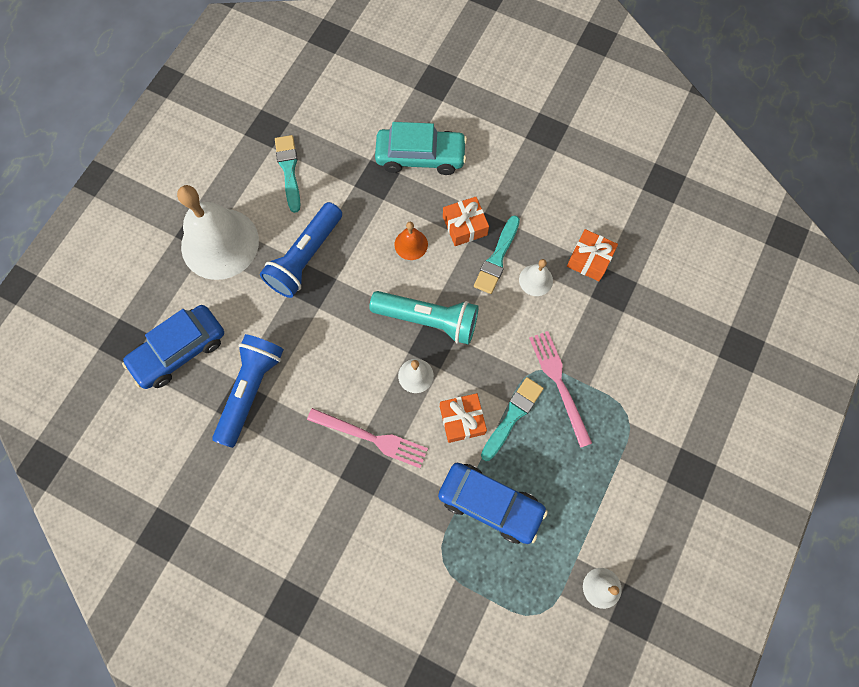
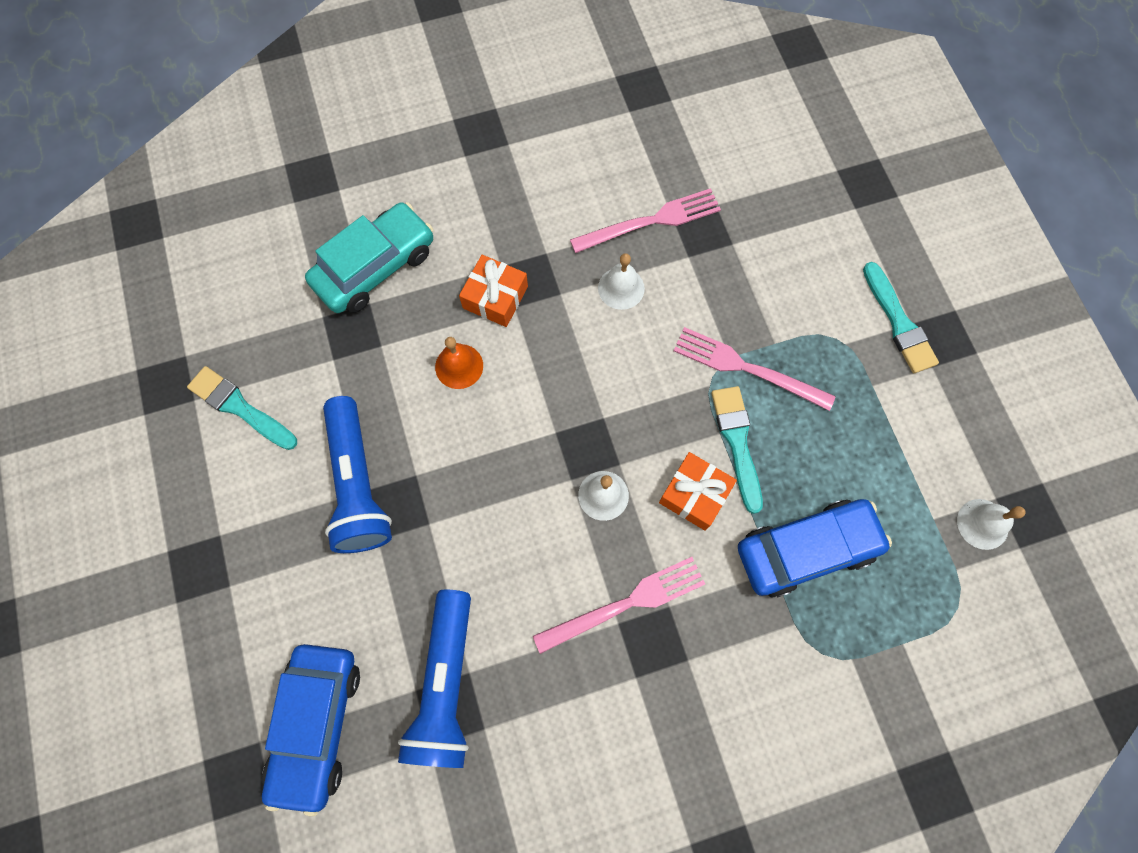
camera: 45 degrees left, 0 degrees up
white bell [177,185,259,280] -> none
blue flashlight [212,334,284,448] -> blue flashlight turned 150 degrees counterclockwise [398,590,471,768]
turquoise flashlight [369,291,478,345] -> none
turquoise brush [474,215,520,294] -> turquoise brush moved to [863,262,939,373]
orange gift [567,229,618,281] -> pink fork [570,188,721,253]

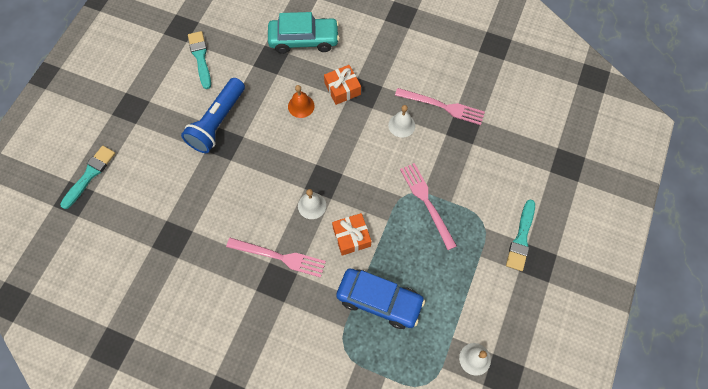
camera: 40 degrees right, 5 degrees down
blue car [262,644,360,816] -> none
blue flashlight [398,590,471,768] -> none
turquoise brush [711,386,763,514] -> turquoise brush moved to [60,146,116,209]

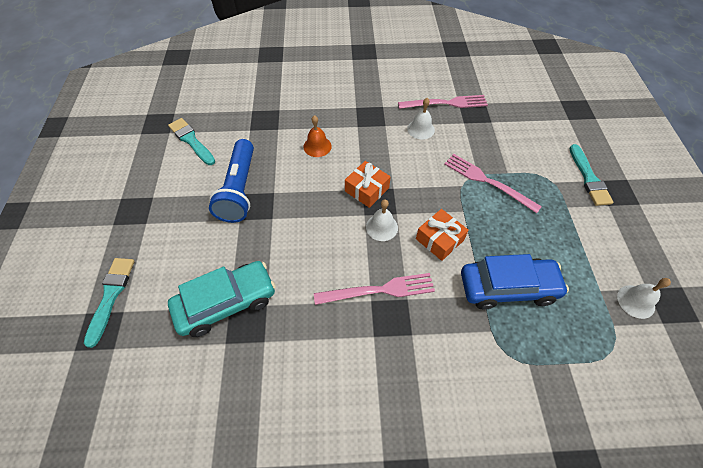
camera: 25 degrees left, 10 degrees down
turquoise car [268,12,339,54] -> turquoise car moved to [168,261,276,337]
orange gift [324,65,361,105] -> orange gift moved to [345,161,391,208]

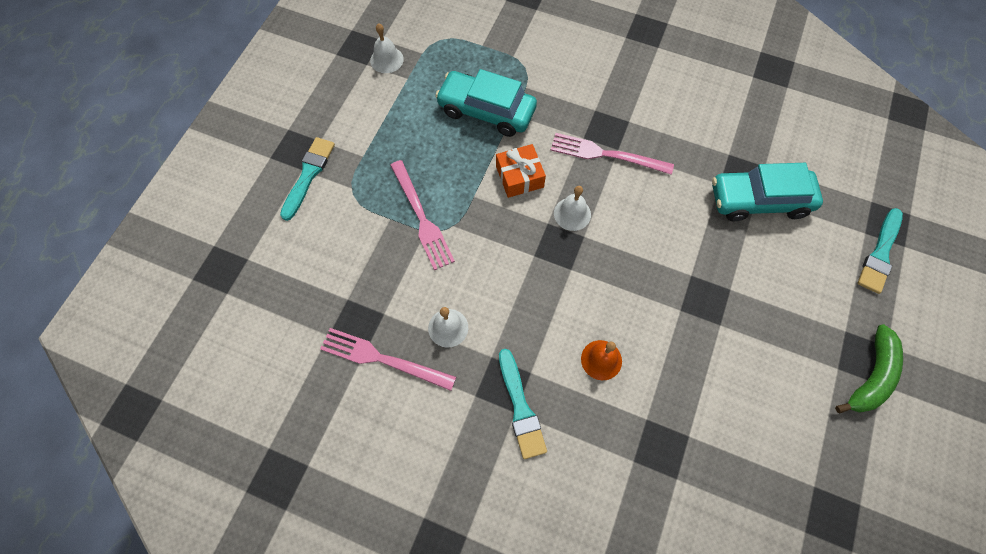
camera: 155 degrees left, 10 degrees up
turquoise brush [168,118,215,165] -> turquoise brush moved to [499,349,547,459]
blue flashlight [209,139,254,223] -> none
orange gift [345,161,391,208] -> none
blue car [461,254,569,309] -> turquoise car [435,69,537,137]
none -> green banana [835,324,903,413]

